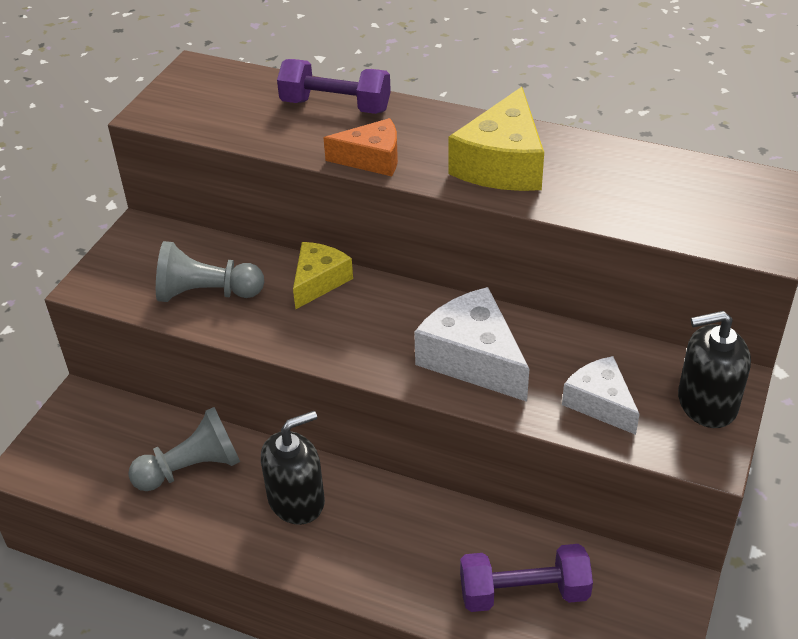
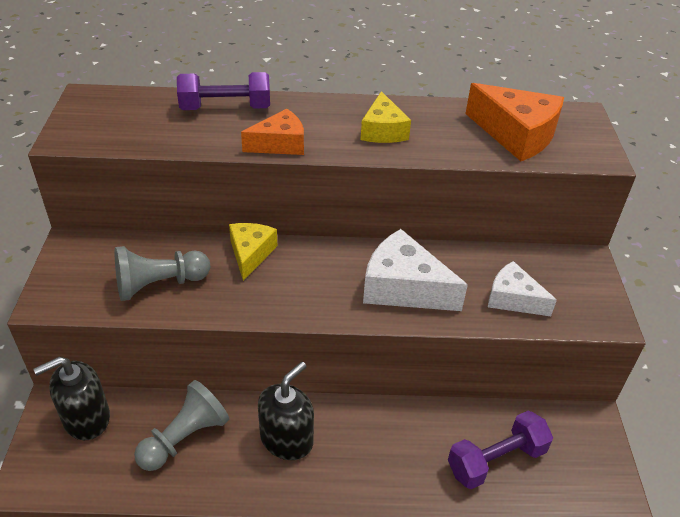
camera: 25 degrees left, 0 degrees up
yellow cheese [449,87,544,191] -> yellow cheese [361,91,411,143], size x0.64
black soap dispenser [678,311,751,428] -> black soap dispenser moved to [33,357,110,440]
none -> orange cheese [466,83,564,161]

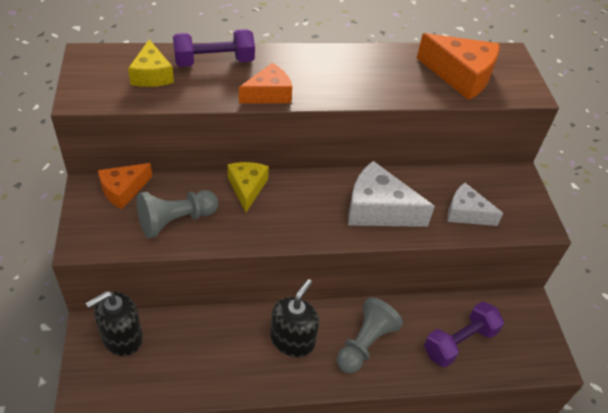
camera: 10 degrees left, 5 degrees up
grey pawn [134,380,229,471] -> grey pawn moved to [337,297,403,373]
yellow cheese [361,91,411,143] -> yellow cheese moved to [128,39,174,87]
none -> orange cheese [98,163,152,209]

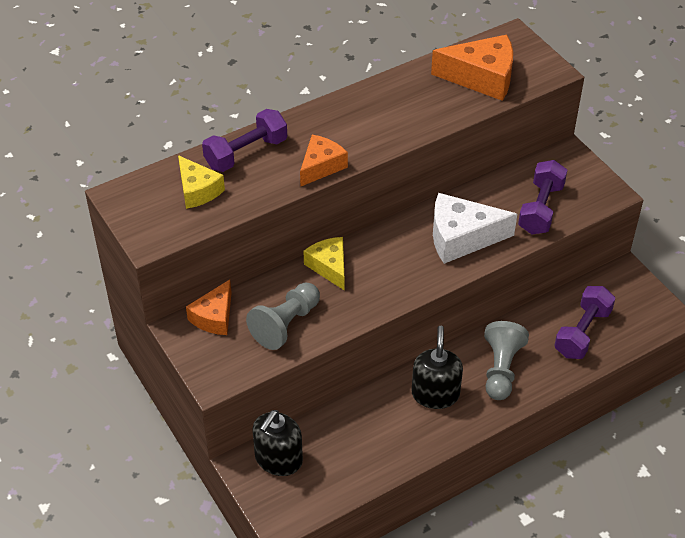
camera: 20 degrees left, 0 degrees up
white cheese [447,183,503,226] -> purple dumbbell [518,160,567,234]

